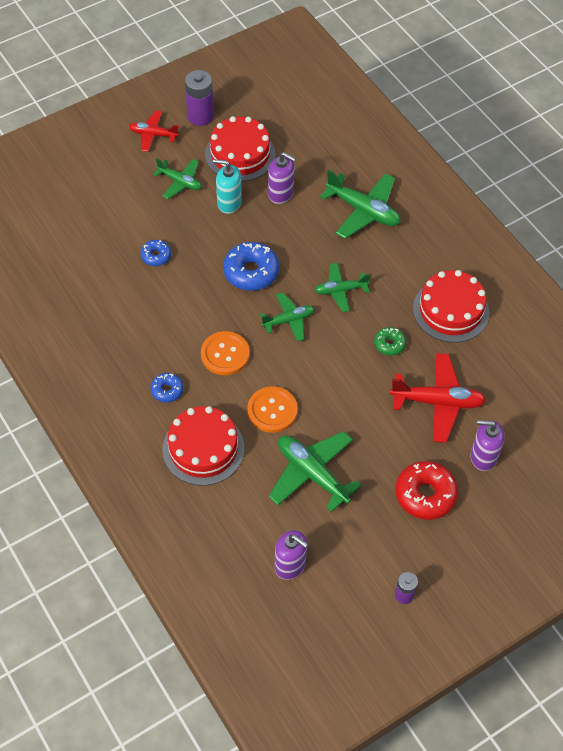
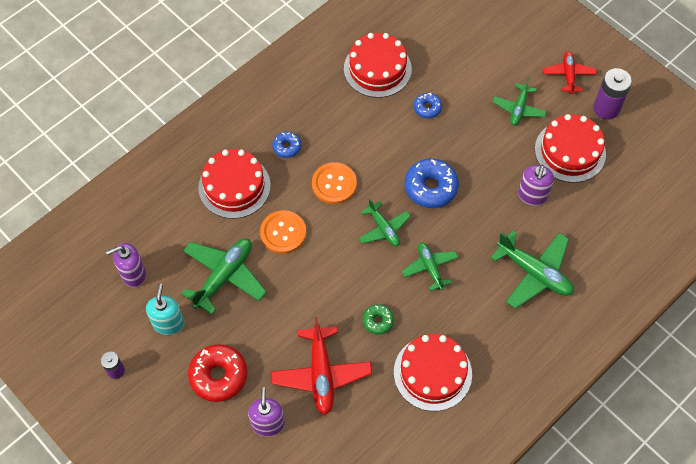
camera: 80 degrees right, 5 degrees up
turquoise soap dispenser [213,159,242,214] -> turquoise soap dispenser moved to [146,284,184,335]
purple soap dispenser [275,530,308,580] -> purple soap dispenser turned 45 degrees clockwise [106,243,146,287]
green plane [320,169,401,239] -> green plane turned 75 degrees counterclockwise [491,231,574,309]
none -> red cake [344,33,412,98]

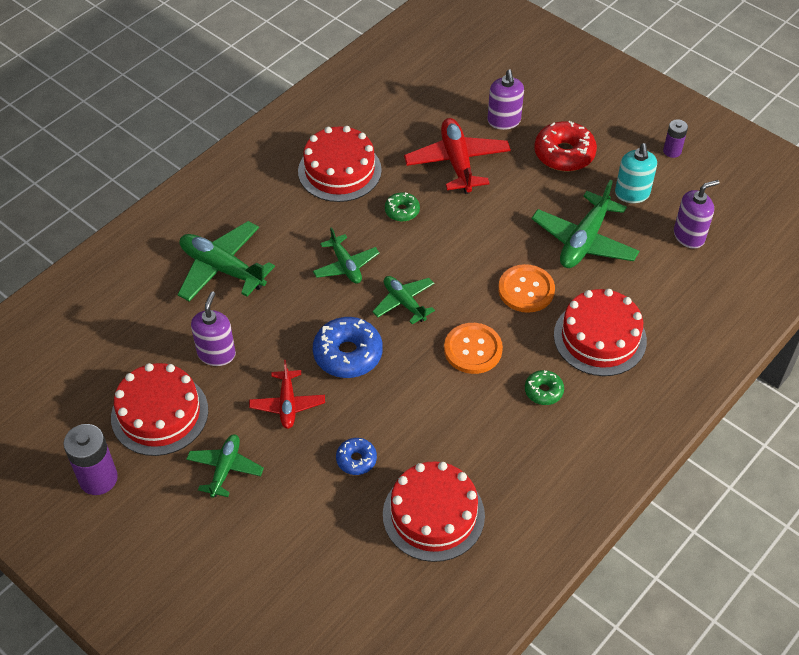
camera: 175 degrees right, 10 degrees down
blue donut [272,132,302,158] -> green donut [525,370,564,405]
red plane [543,51,597,94] -> red plane moved to [249,360,325,429]

